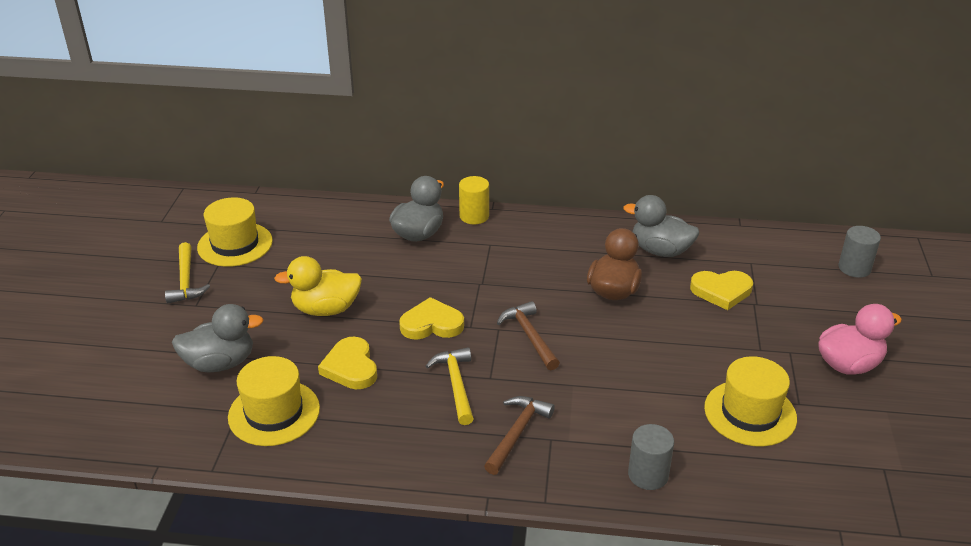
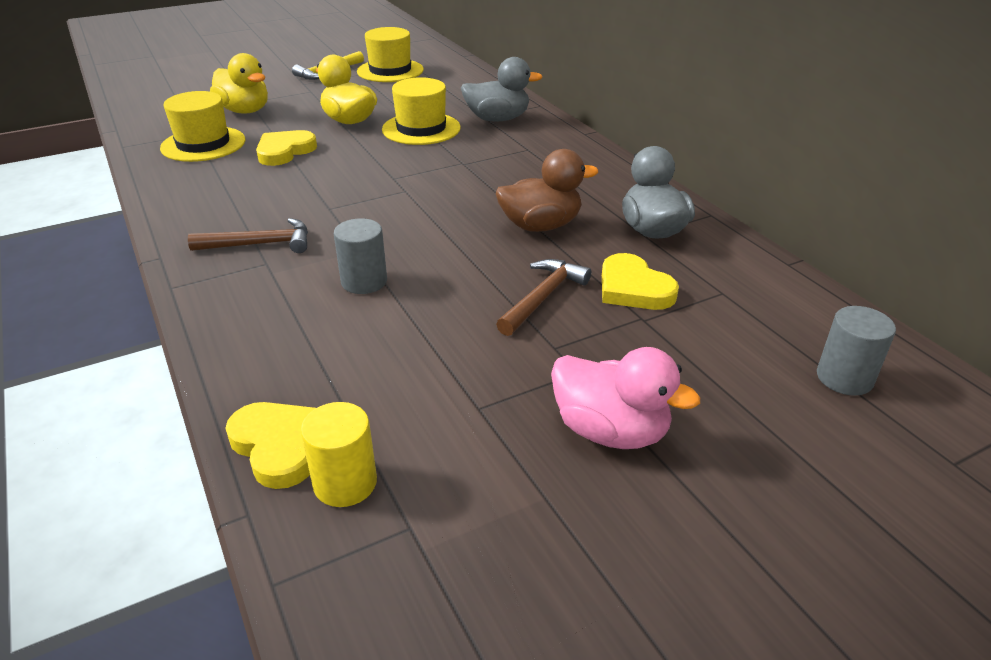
camera: 55 degrees right, 0 degrees up
grey duck [172,304,264,373] -> yellow duck [210,53,268,114]
yellow heart [399,297,464,340] -> yellow heart moved to [225,402,316,489]
yellow hammer [426,347,474,425] -> none
yellow cylinder [459,176,489,224] -> yellow cylinder moved to [301,402,377,507]
brown hammer [497,301,560,370] -> brown hammer moved to [496,259,591,336]
grey cylinder [628,424,674,490] -> grey cylinder moved to [334,218,387,294]
yellow hat [704,356,797,447] -> yellow hat moved to [382,77,461,145]

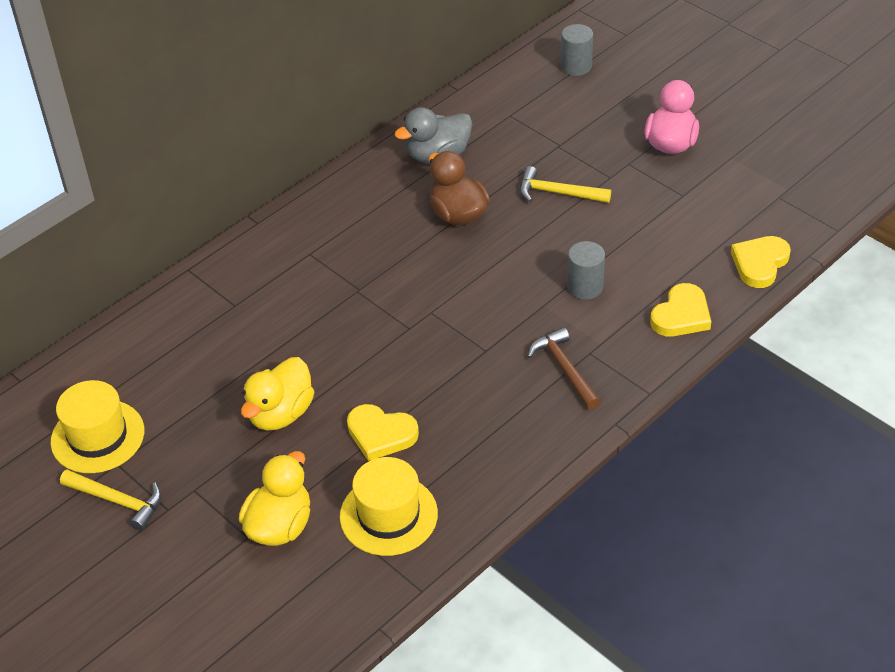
camera: 105 degrees left, 10 degrees up
yellow cylinder [301,402,377,507] -> none
yellow hat [382,77,461,145] -> none
grey duck [461,57,543,121] -> none
brown hammer [496,259,591,336] -> yellow hammer [520,166,611,203]
yellow heart [602,253,679,310] -> yellow heart moved to [650,283,711,336]

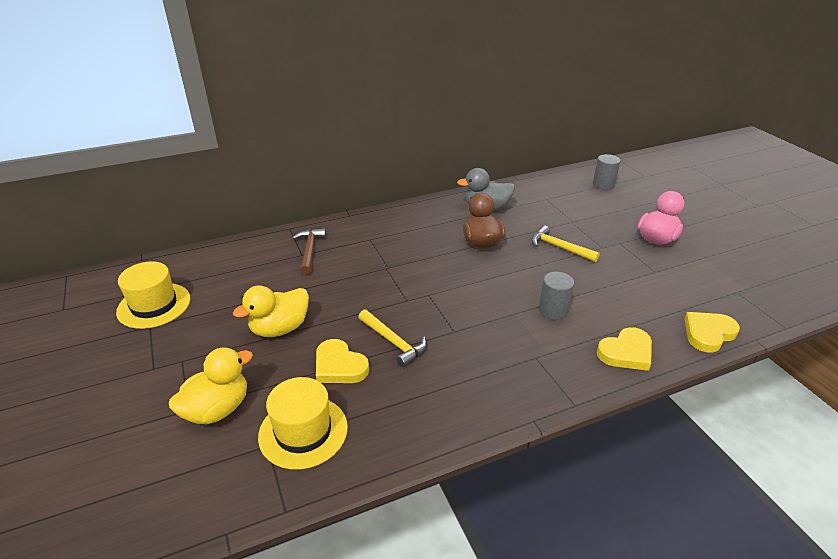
camera: 20 degrees right, 10 degrees down
yellow hammer [60,470,162,531] -> yellow hammer moved to [358,310,427,367]
brown hammer [527,327,601,410] -> brown hammer moved to [292,228,326,275]

